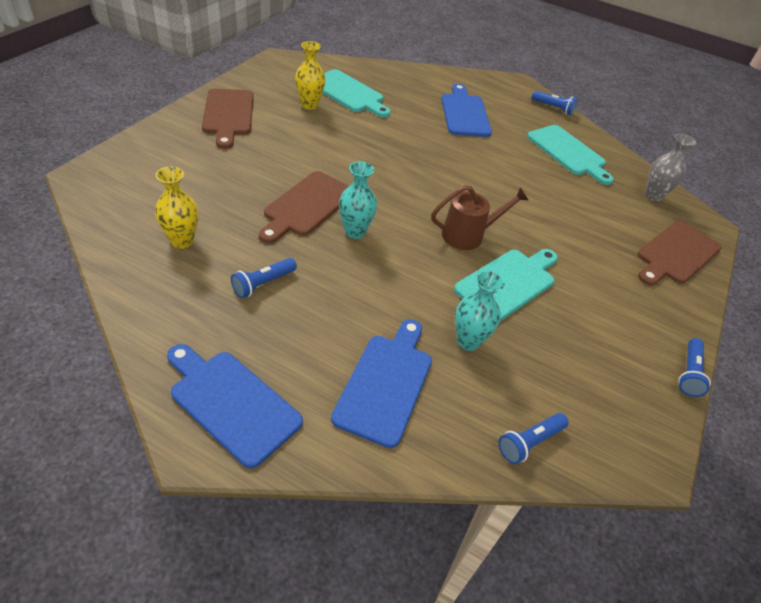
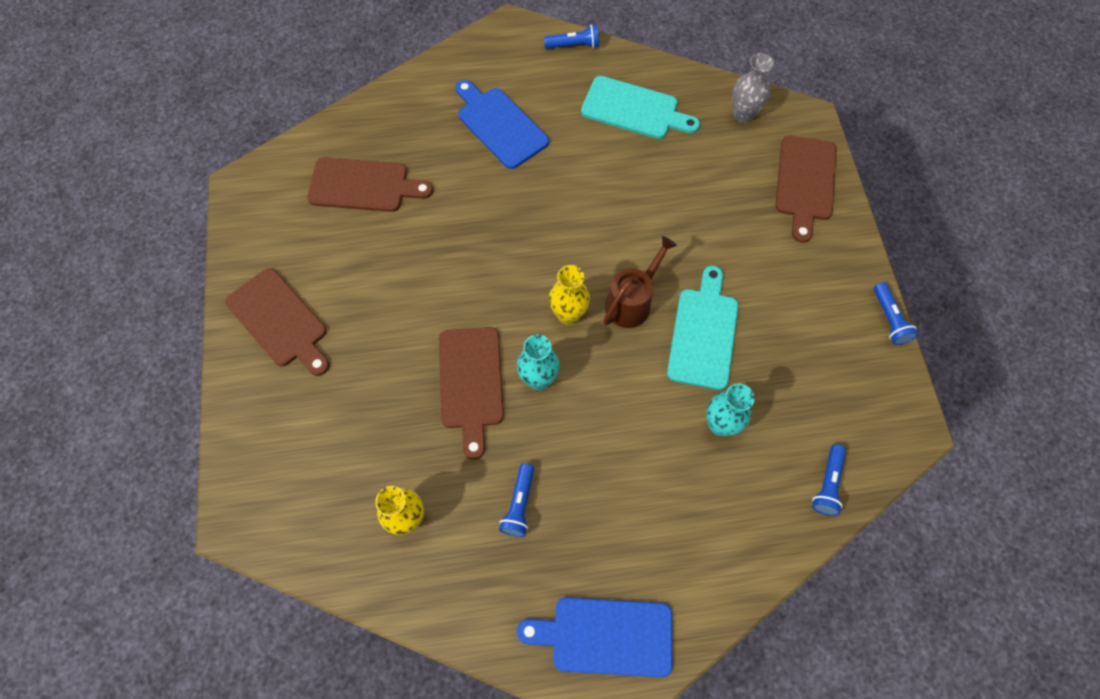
camera: 30 degrees left, 20 degrees up
yellow vase [295,41,326,110] -> yellow vase moved to [549,265,590,325]
turquoise cutting board [323,69,391,117] -> brown cutting board [307,158,433,212]
blue cutting board [331,319,432,448] -> none

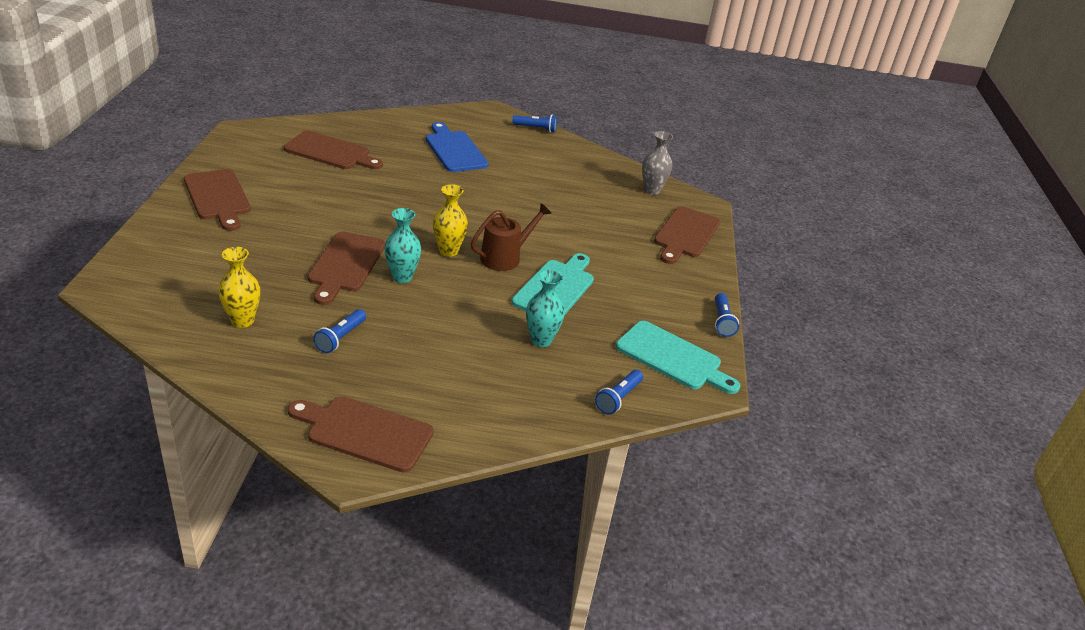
camera: 10 degrees right, 30 degrees down
blue cutting board [517,597,672,677] -> brown cutting board [288,396,434,473]
turquoise cutting board [581,76,700,139] -> turquoise cutting board moved to [616,321,740,394]

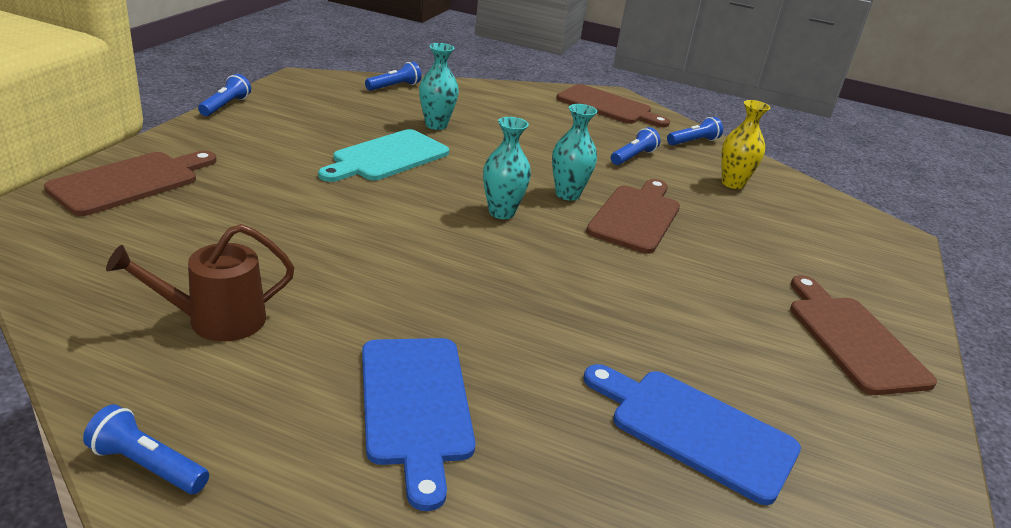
camera: 165 degrees left, 5 degrees down
brown cutting board [284,131,383,169] -> blue cutting board [583,364,801,505]
yellow vase [433,184,468,257] -> turquoise vase [483,117,531,219]
brown watering can [471,203,551,271] -> brown watering can moved to [106,224,294,342]
turquoise cutting board [616,321,740,394] -> none
grey vase [642,131,673,195] -> none
none -> blue flashlight [667,117,723,145]

